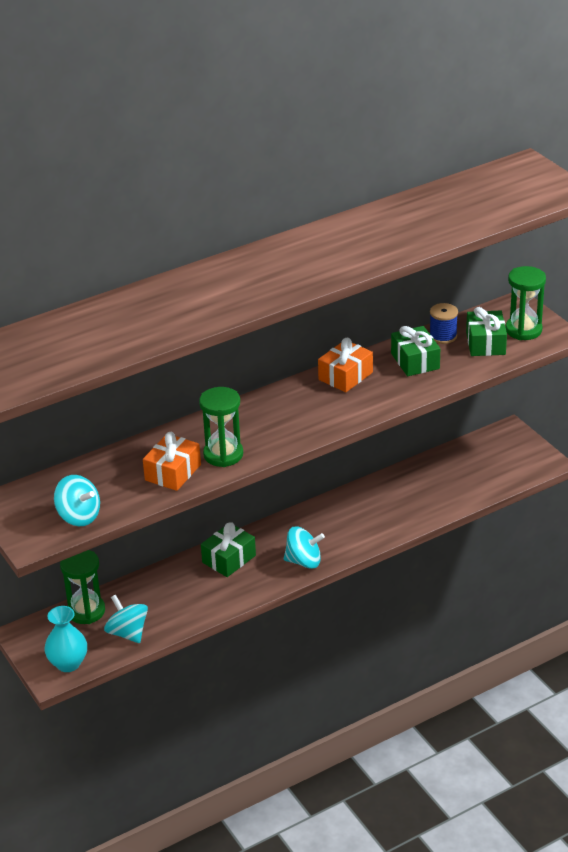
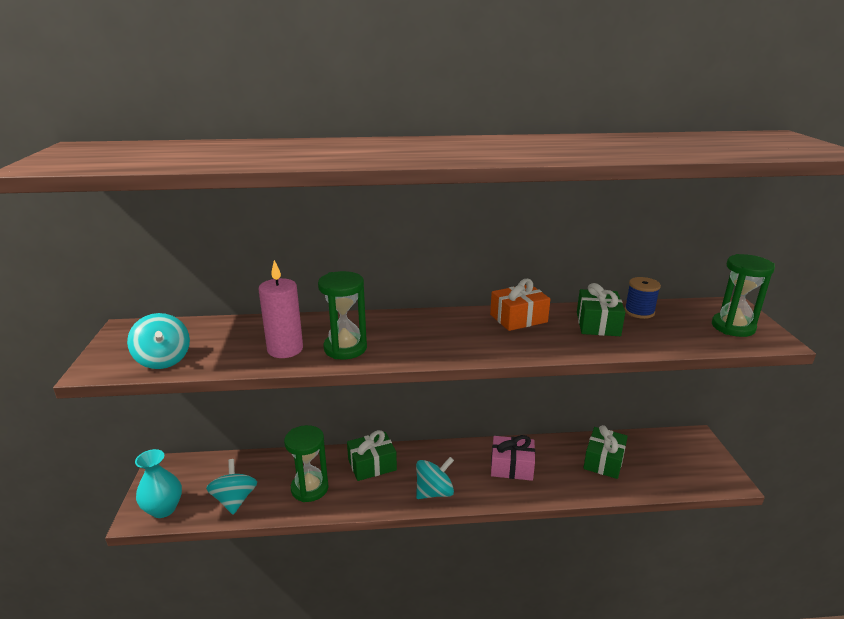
camera: 25 degrees right, 10 degrees down
green hourglass [60,550,105,624] -> green hourglass moved to [284,425,329,502]
orange gift [143,432,201,491] -> pink candle [258,260,303,358]
turquoise spinning top [284,527,325,569] -> turquoise spinning top turned 60 degrees counterclockwise [416,457,454,499]
green gift [466,307,507,356] -> green gift moved to [583,425,628,479]
none -> pink gift [491,435,535,481]

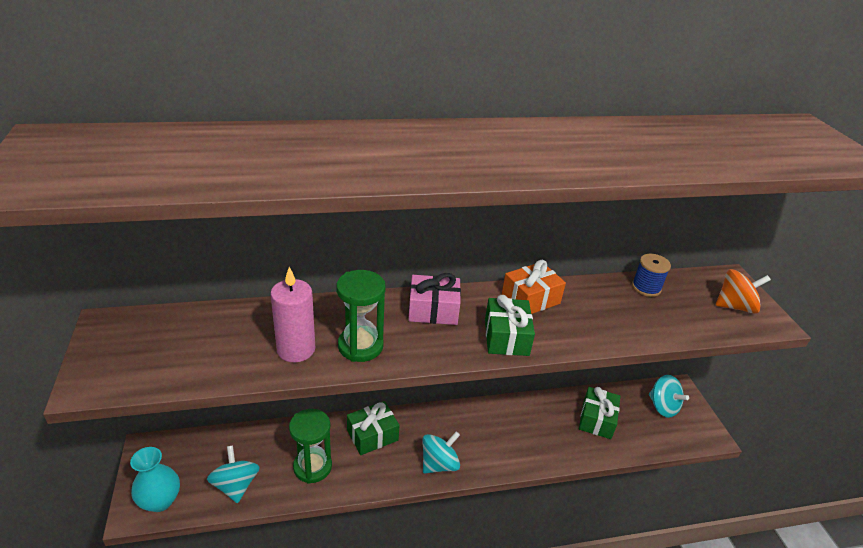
camera: 10 degrees left, 10 degrees up
turquoise spinning top [127,313,190,369] -> turquoise spinning top moved to [649,375,689,418]
pink gift [491,435,535,481] -> pink gift moved to [408,273,461,325]
green gift [577,283,625,336] -> green gift moved to [485,295,535,356]
green hourglass [712,254,775,337] -> orange spinning top [716,269,771,314]

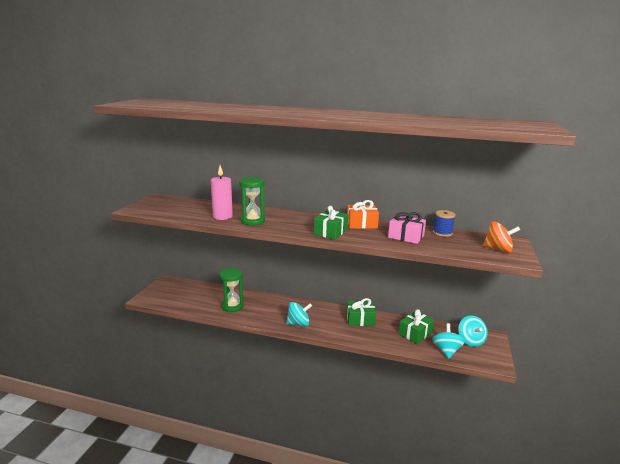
camera: 30 degrees right, 15 degrees down
turquoise vase [130,447,180,512] -> none
turquoise spinning top [207,445,260,503] -> turquoise spinning top moved to [432,323,465,358]
green gift [347,401,399,455] -> green gift moved to [346,298,376,326]
pink gift [408,273,461,325] -> pink gift moved to [388,212,426,244]

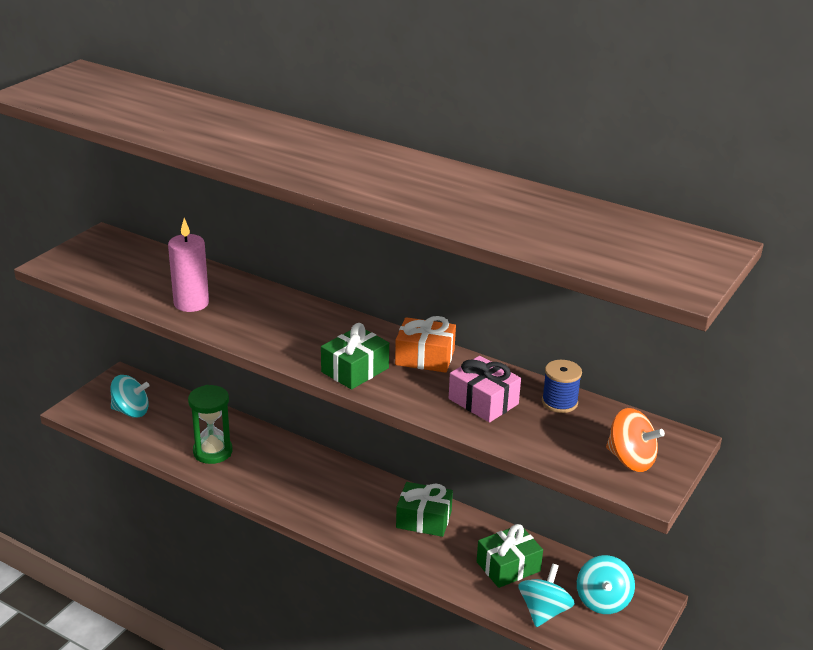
camera: 15 degrees right, 10 degrees up
green hourglass [239,177,265,225] -> none
turquoise spinning top [286,302,312,326] -> turquoise spinning top moved to [110,375,149,418]

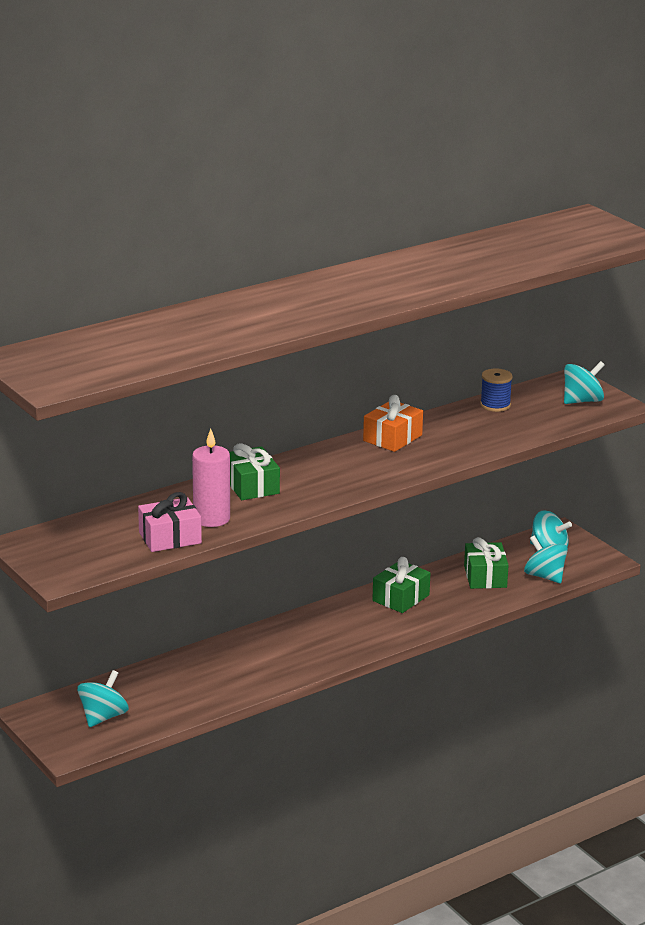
camera: 65 degrees left, 5 degrees down
green hourglass [188,385,233,464] -> none
green gift [321,323,389,390] -> green gift moved to [229,443,280,500]
pink gift [449,356,521,423] -> pink gift moved to [138,492,202,552]
orange spinning top [606,408,665,472] -> turquoise spinning top [564,361,605,404]

